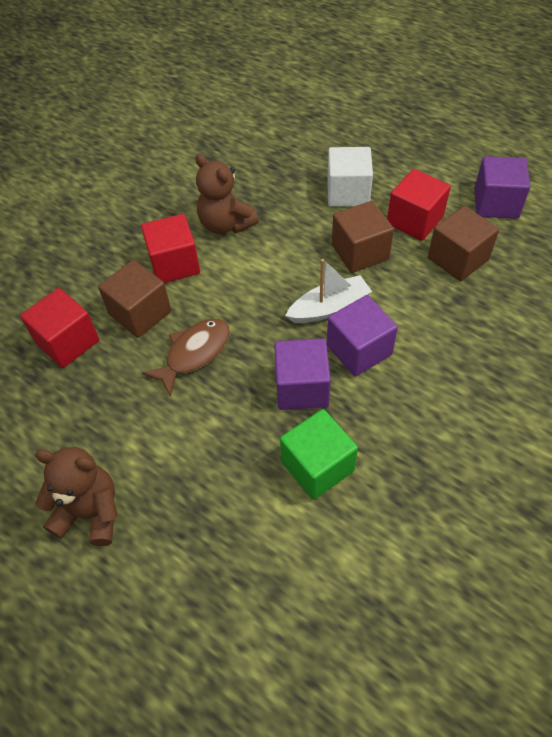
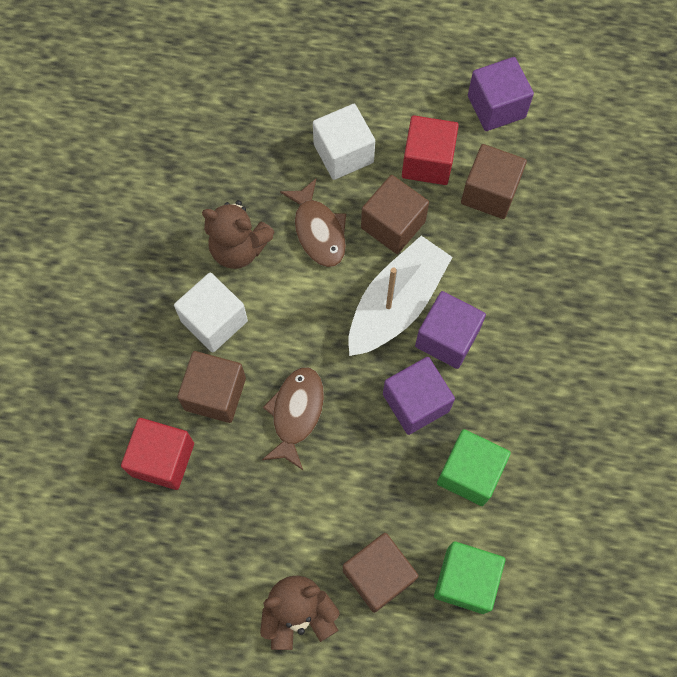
camera: 30 degrees left, 15 degrees up
red cube [141,214,200,283] -> white cube [174,272,248,352]
white boat [285,259,372,323] -> white boat [348,236,453,356], size x1.51
none -> brown fish [280,178,346,267]
none -> brown cube [343,533,419,613]
none -> green cube [434,541,505,614]

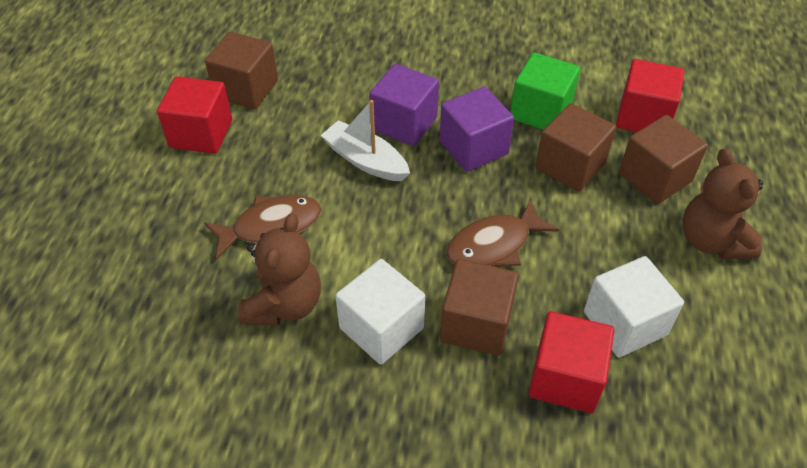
camera: 90 degrees left, 20 degrees down
brown fish [262,367,324,470] -> brown fish turned 45 degrees counterclockwise [446,199,559,266]
white cube [313,104,375,180] -> white cube moved to [584,256,684,358]
white boat [348,236,453,356] -> white boat [321,100,410,181], size x0.66
brown cube [361,175,429,254] -> brown cube moved to [535,103,616,192]
green cube [434,541,505,614] -> red cube [616,59,684,132]
purple cube [468,57,534,131] -> none

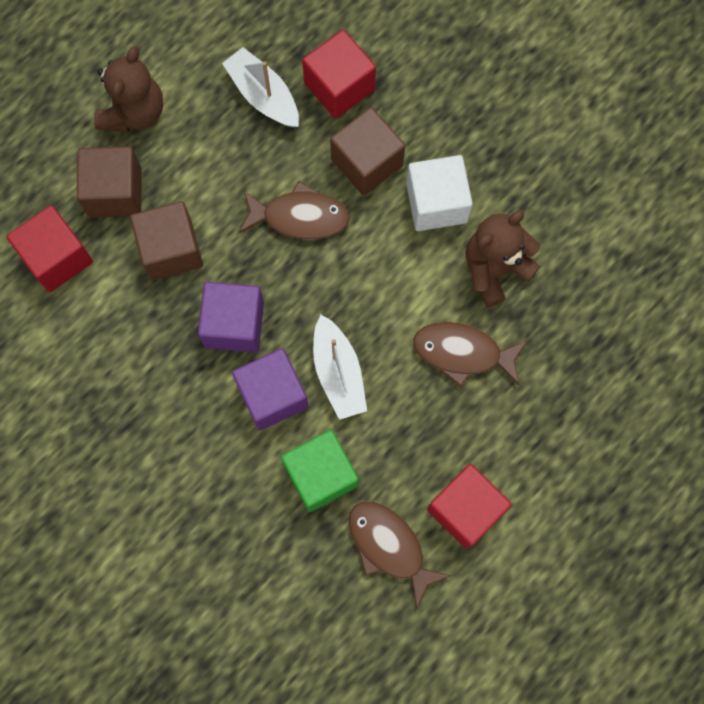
camera: 145 degrees left, 25 degrees up
brown cube [205,32,278,109] -> brown fish [349,501,451,608]
green cube [510,53,580,130] -> green cube moved to [281,430,358,512]
white cube [584,256,684,358] -> white boat [222,47,299,127]

